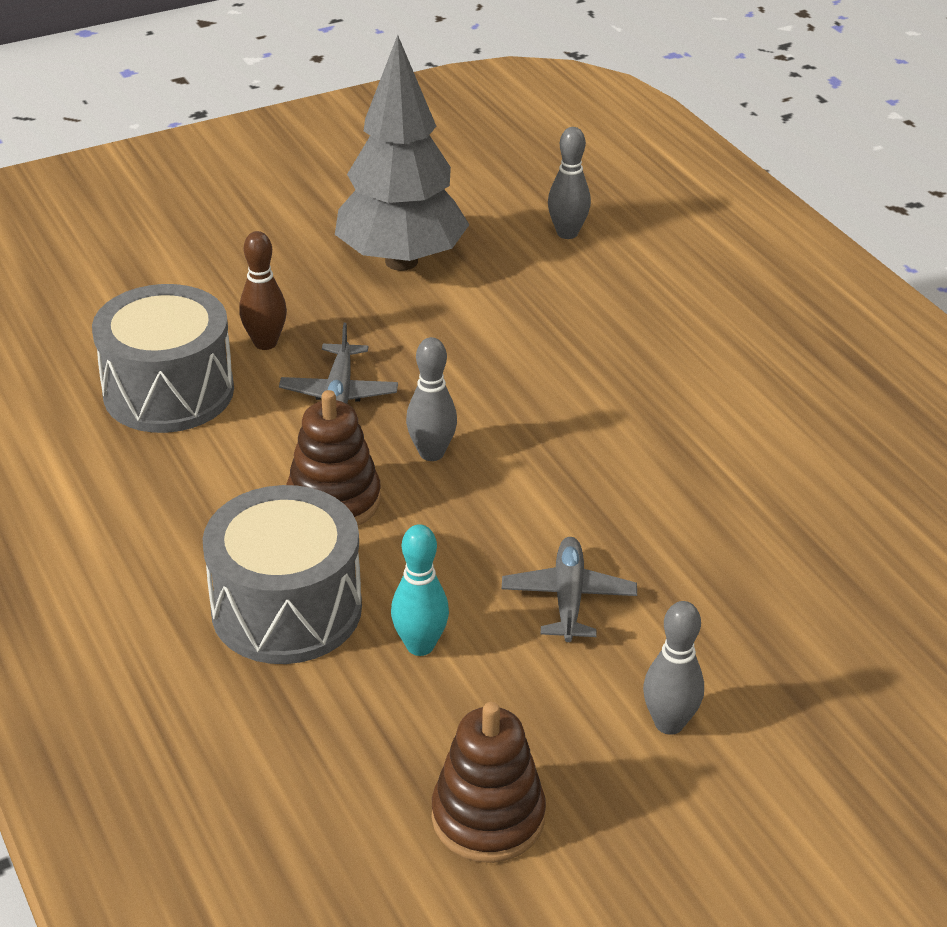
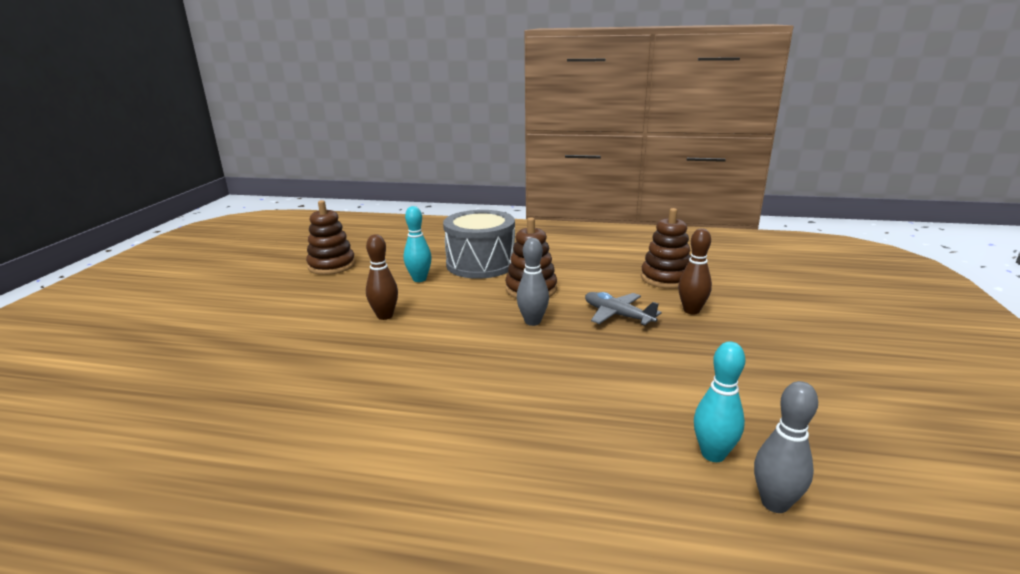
camera: 130 degrees right, 15 degrees down
grey drum [92,284,234,433] -> brown stacking toy [641,208,691,289]
grey tree [335,35,470,271] -> none
grey plane [502,537,637,642] -> brown bowling pin [366,234,398,320]
grey bowling pin [643,601,704,735] -> none
none -> turquoise bowling pin [694,341,745,462]

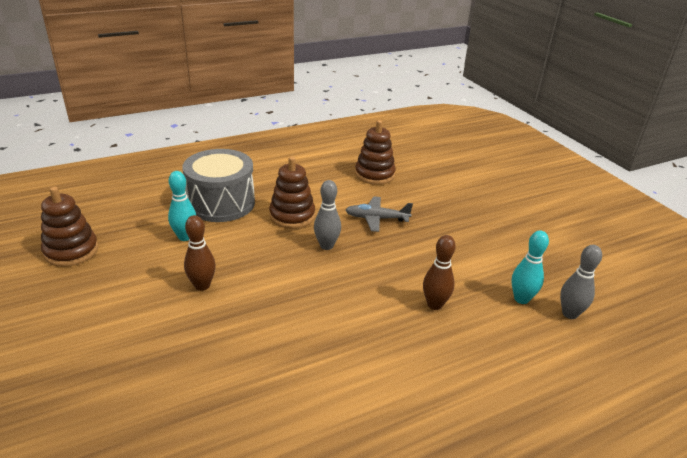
camera: 40 degrees left, 10 degrees up
brown bowling pin [678,228,712,315] -> brown bowling pin moved to [423,235,456,310]

